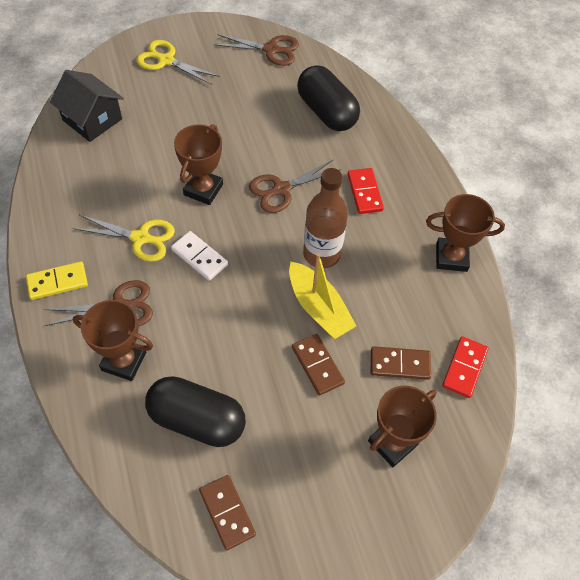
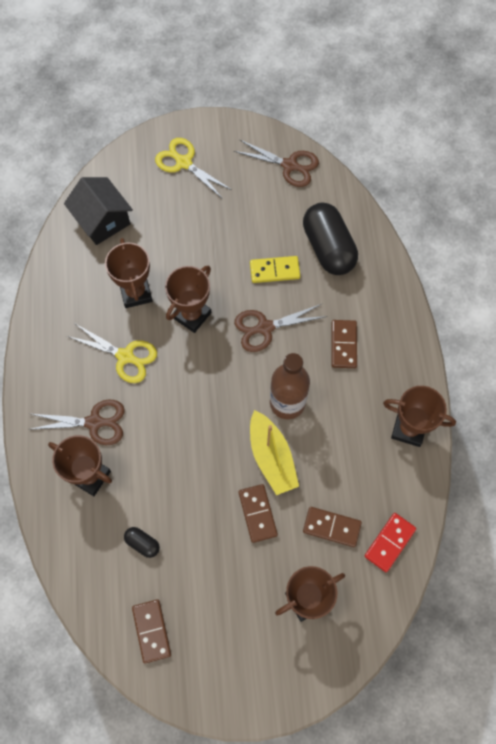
camera: 15 degrees right, 10 degrees up
yellow domino [26,261,88,300] -> yellow domino moved to [250,256,300,283]
black capsule [145,376,246,447] -> black capsule [124,527,160,558], size x0.44
white domino [171,231,228,281] -> none
red domino [348,168,384,214] -> brown domino [331,320,357,368]
none -> brown trophy [105,238,153,308]

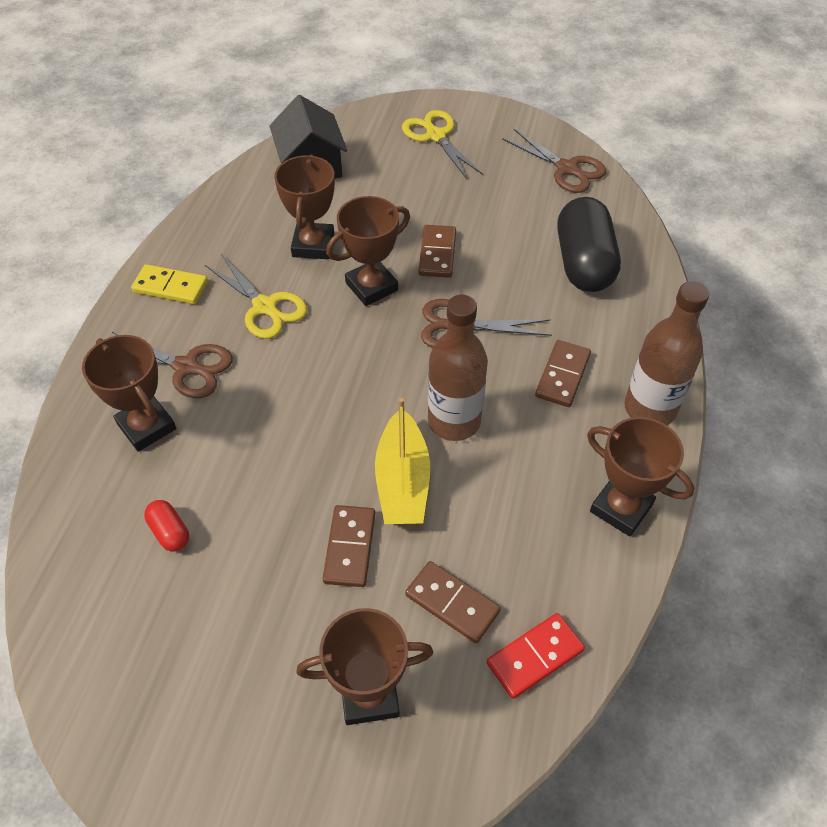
camera: 20 degrees right, 15 degrees down
black capsule [124,527,160,558] -> red capsule [144,500,189,551]
brown domino [132,599,171,663] -> brown domino moved to [418,225,456,278]
yellow domino [250,256,300,283] -> yellow domino moved to [131,264,208,304]
none -> brown bottle [624,281,709,425]

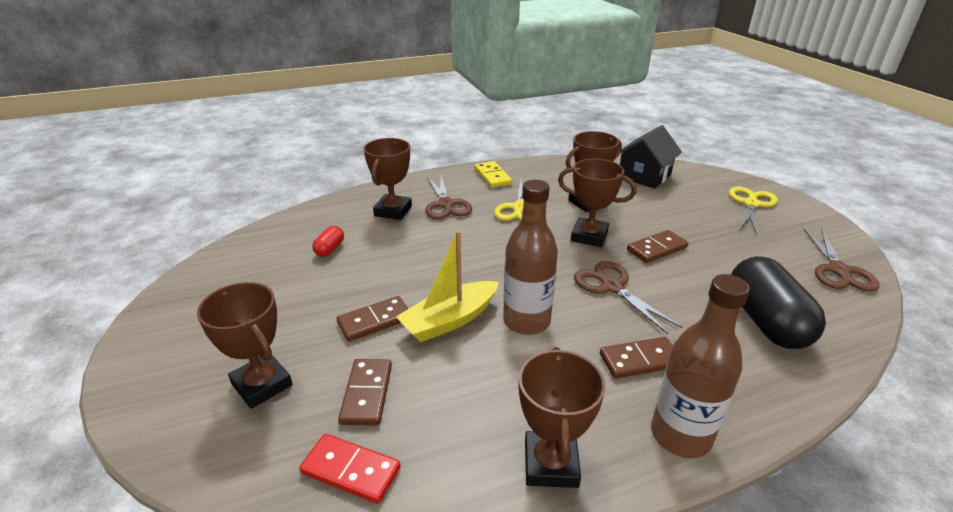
camera: 55 degrees right, 20 degrees down
black capsule [557,197,621,292] -> black capsule turned 60 degrees counterclockwise [731,256,826,349]

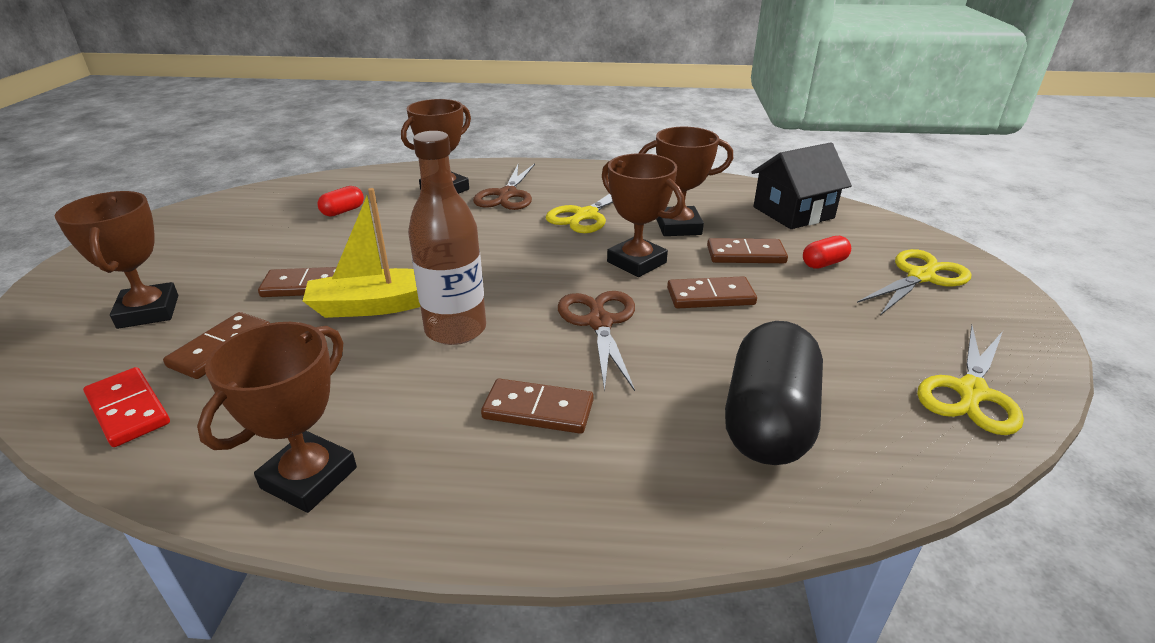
camera: 25 degrees right, 0 degrees up
yellow domino [475,161,512,188] -> none
brown bottle [651,274,750,458] -> none
brown scissors [803,229,879,292] -> yellow scissors [917,325,1024,435]
none -> brown domino [707,238,788,263]
none -> red capsule [803,236,851,269]

